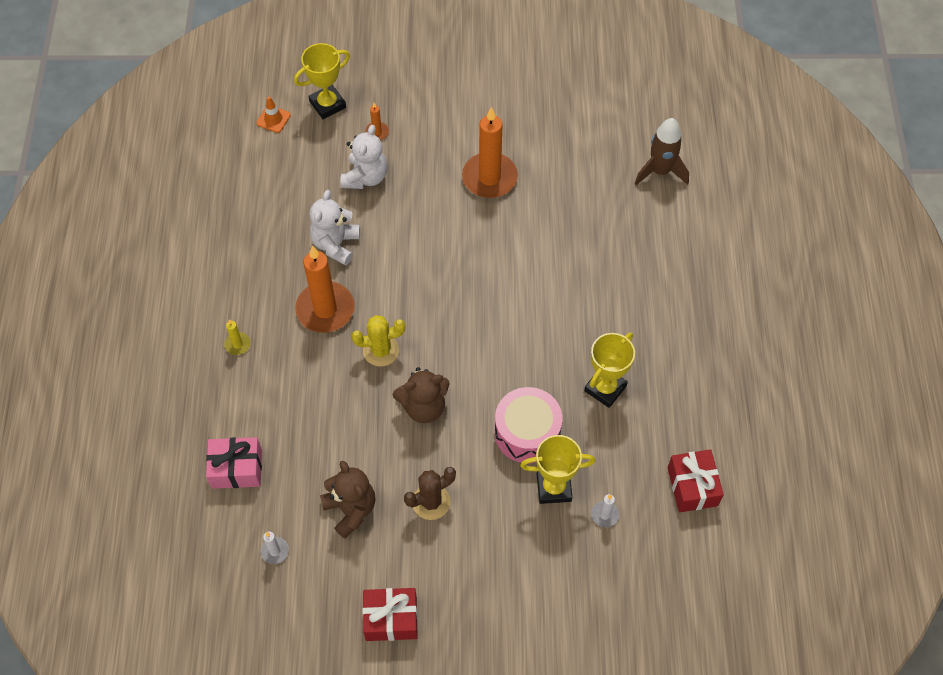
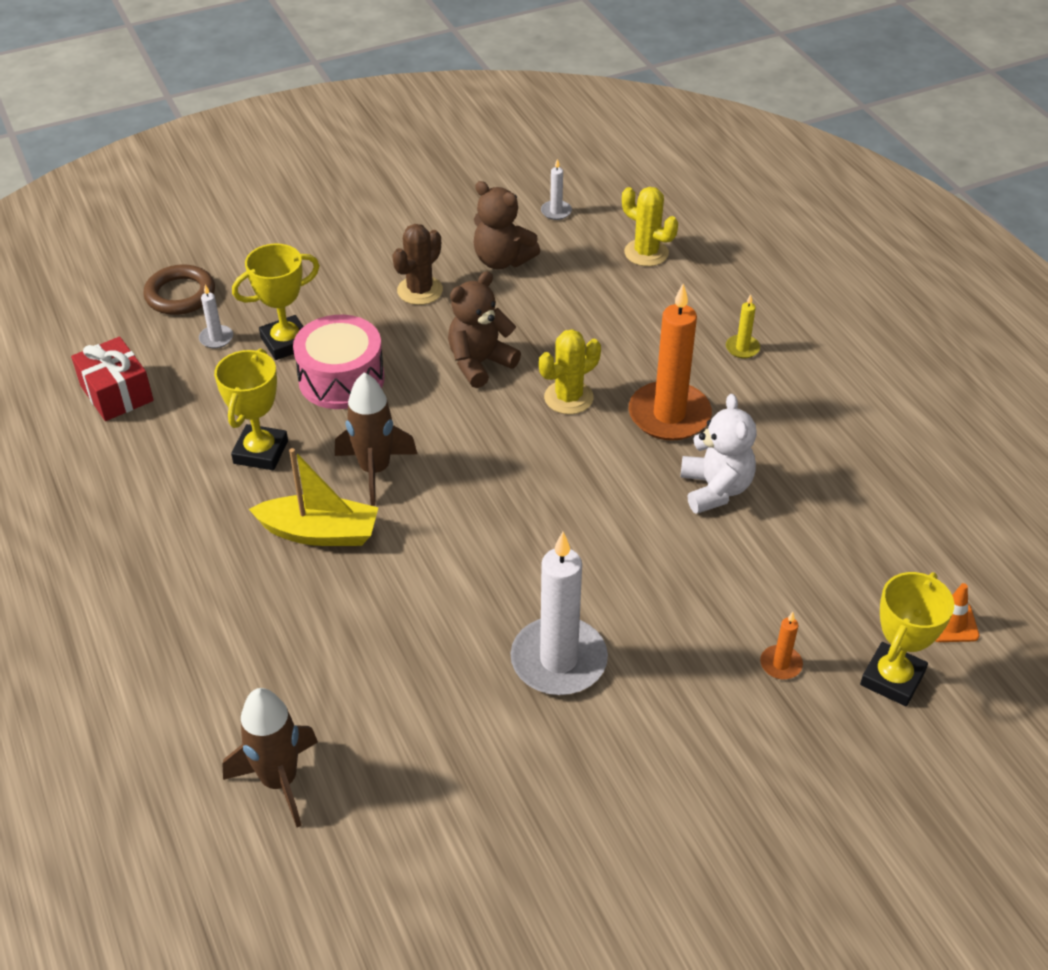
camera: 155 degrees right, 15 degrees down
pink gift [206,437,262,489] -> yellow cactus [622,187,678,266]
white teddy bear [341,125,388,189] -> none
red gift [363,588,418,641] -> none
orange candle [462,107,518,198] -> white candle [510,532,608,695]
none -> brown ring [143,264,215,315]
none -> yellow boat [249,448,379,546]
none -> brown rocket [335,372,417,506]

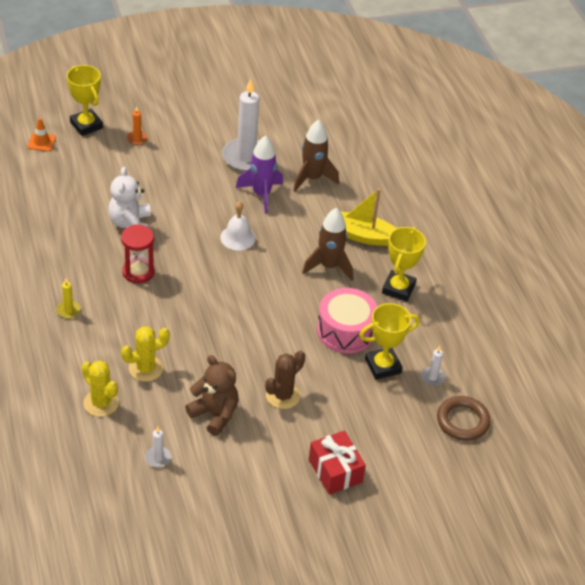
camera: 175 degrees left, 0 degrees up
red gift [71,337,154,421] -> red gift moved to [309,431,366,495]
brown rocket [223,688,318,827] -> brown rocket moved to [293,120,339,192]
brown teddy bear [448,271,521,388] -> none
yellow cactus [539,329,601,414] -> yellow cactus moved to [121,326,170,382]
orange candle [629,284,712,441] -> red hourglass [121,224,155,284]
yellow trophy [860,572,954,706] -> yellow trophy turned 75 degrees counterclockwise [67,65,103,136]
none -> white bell [220,202,255,250]
none -> purple rocket [236,136,283,214]

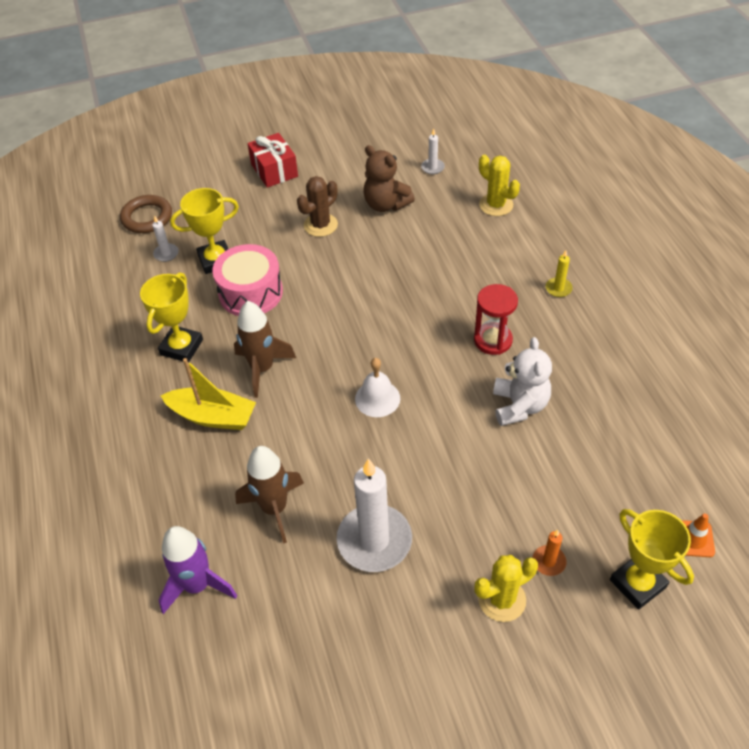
camera: 175 degrees left, 5 degrees up
yellow cactus [121,326,170,382] -> yellow cactus moved to [474,555,538,622]
purple rocket [236,136,283,214] -> purple rocket moved to [159,526,237,614]

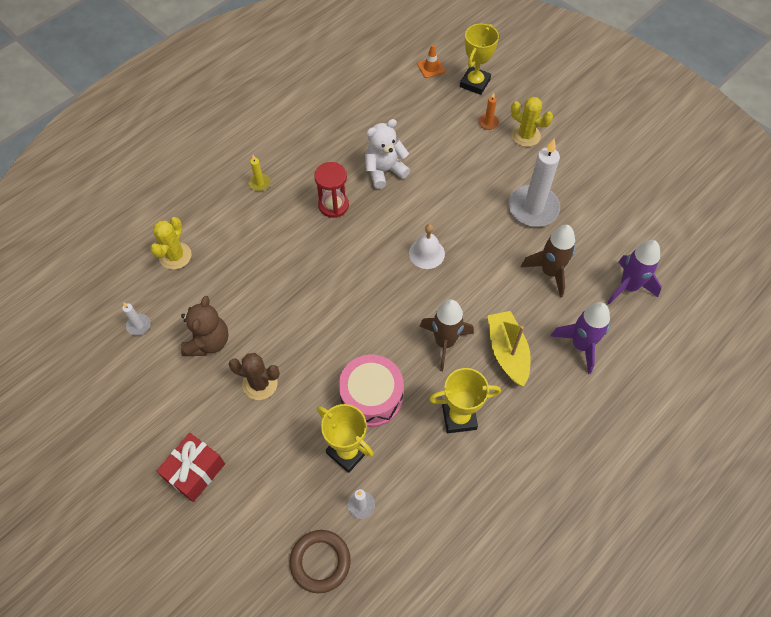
camera: 120 degrees left, 10 degrees up
none -> purple rocket [550,302,610,374]

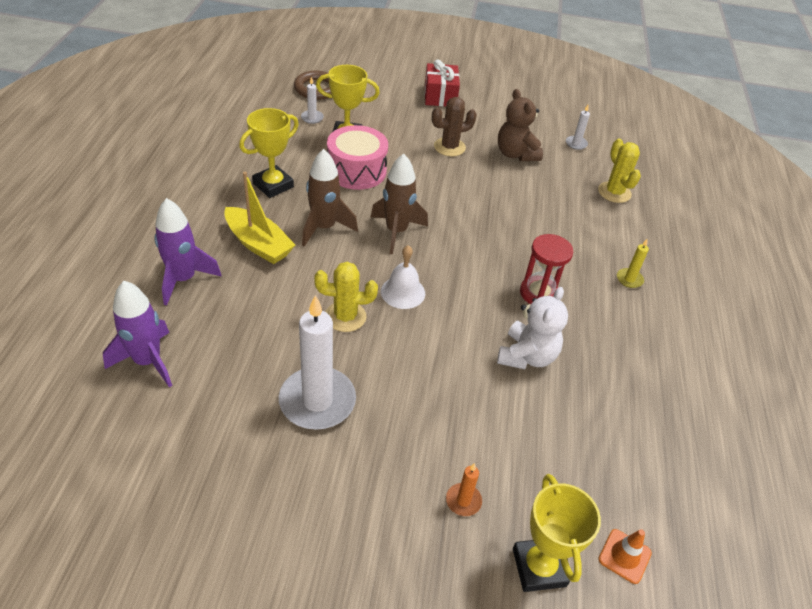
camera: 140 degrees right, 15 degrees down
yellow cactus [511,97,553,147] -> yellow cactus moved to [314,262,378,332]
brown rocket [521,225,575,298] -> brown rocket moved to [371,154,428,254]

